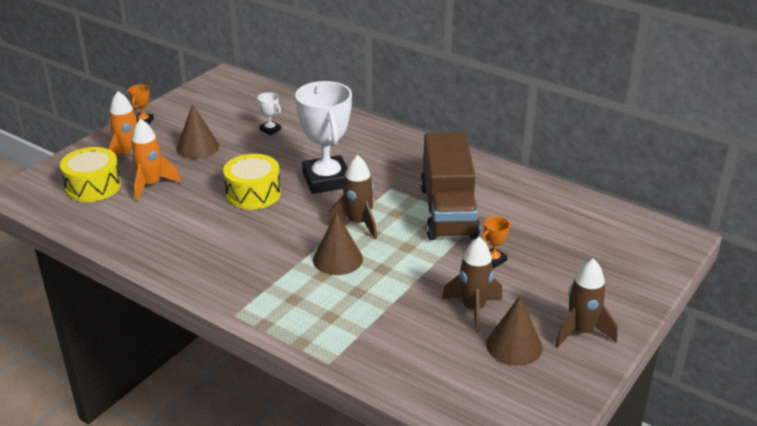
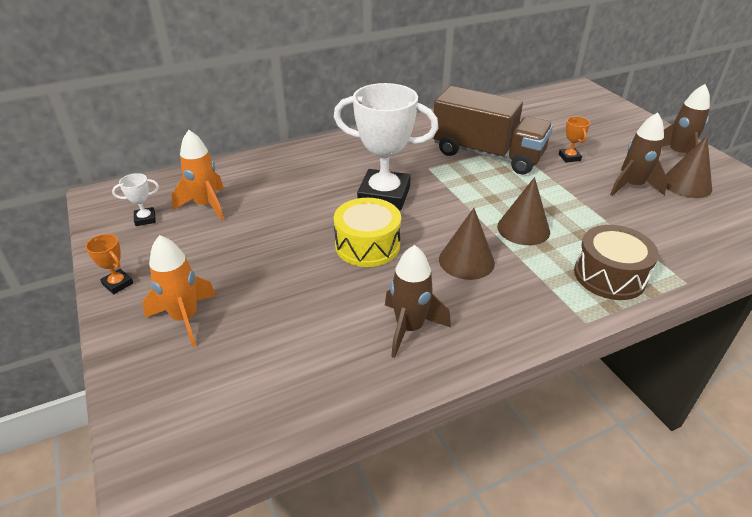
camera: 60 degrees left, 5 degrees up
yellow drum [60,147,121,202] -> none
orange rocket [130,118,181,201] -> orange rocket moved to [172,130,224,221]
brown cone [177,104,219,159] -> brown cone moved to [439,208,495,280]
white trophy [256,92,281,135] -> white trophy moved to [112,173,159,226]
brown rocket [328,155,377,239] -> brown rocket moved to [385,245,451,358]
none -> brown drum [574,225,659,300]

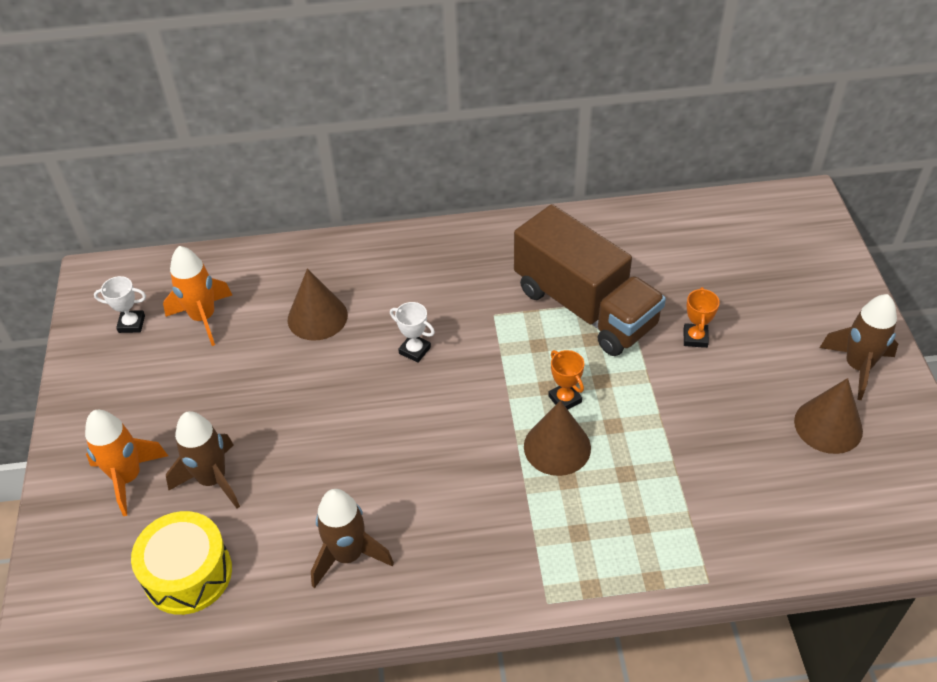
camera: 20 degrees right, 10 degrees up
orange trophy [85,234,133,294] -> orange trophy moved to [548,350,584,409]
white trophy [334,83,438,211] -> white trophy [390,302,435,363], size x0.41
yellow drum [334,198,401,267] -> yellow drum moved to [131,511,232,615]
brown cone [439,208,495,280] -> brown cone moved to [288,268,348,341]
brown drum [574,225,659,300] -> none
brown rocket [610,112,668,196] -> brown rocket moved to [166,411,240,509]

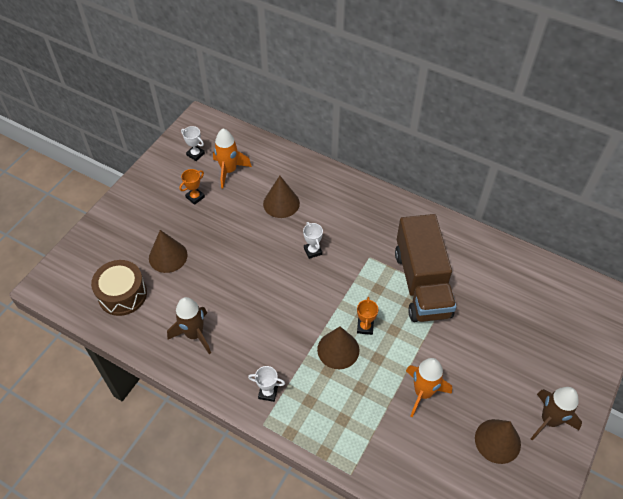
camera: 35 degrees right, 5 degrees up
orange rocket [85,410,168,516] -> orange rocket moved to [406,358,452,417]
yellow drum [131,511,232,615] -> brown drum [91,260,147,316]
brown rocket [166,411,240,509] -> brown cone [149,230,188,273]
orange trophy [684,287,720,348] -> orange trophy moved to [179,169,205,205]
none -> white trophy [248,366,285,402]

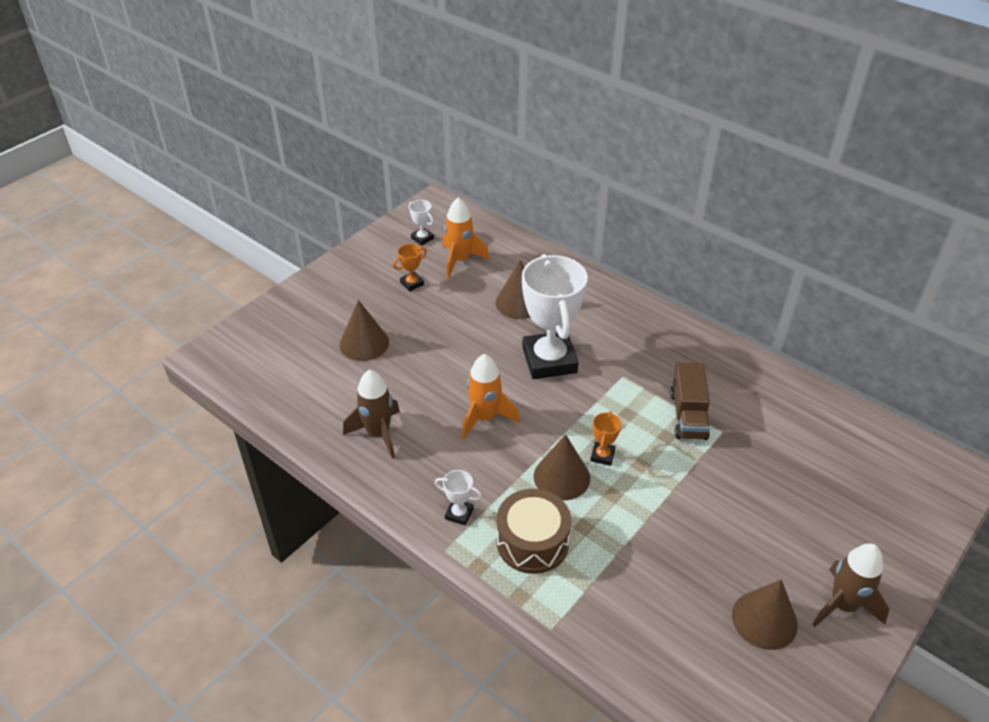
camera: 10 degrees right, 10 degrees down
brown drum [91,260,147,316] -> brown drum moved to [497,489,571,574]
white trophy [303,222,323,259] -> white trophy [522,254,588,379], size x2.42
brown truck [395,214,456,322] -> brown truck [670,362,710,440], size x0.57
orange rocket [406,358,452,417] -> orange rocket moved to [462,354,520,439]

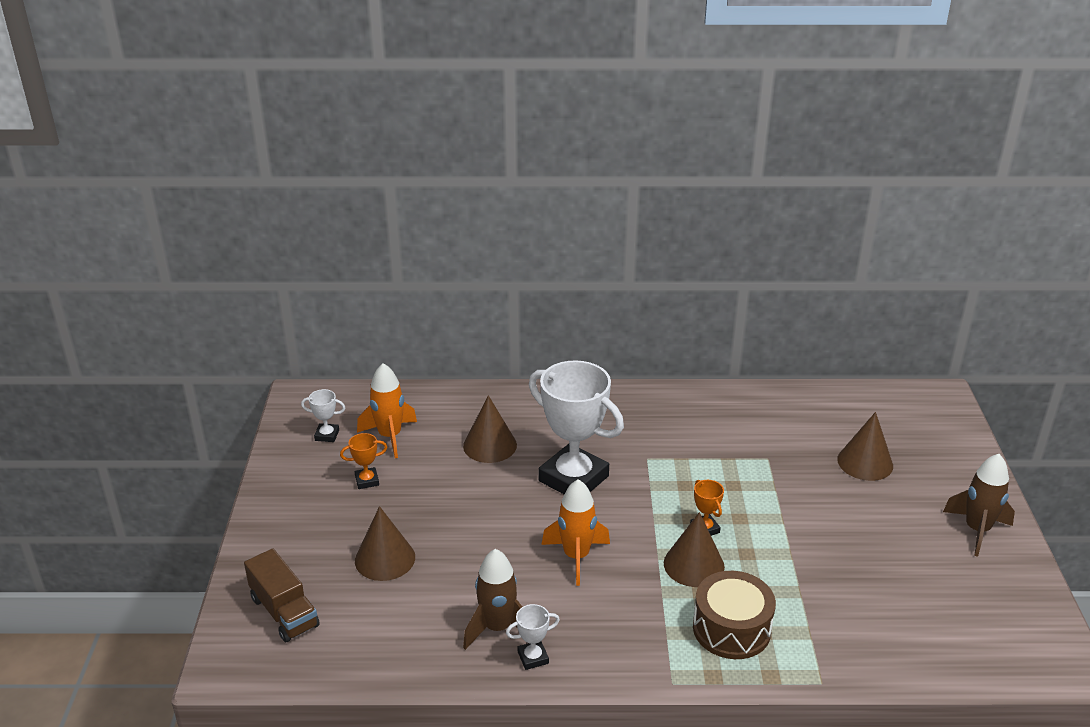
camera: 40 degrees left, 10 degrees down
orange trophy [393,244,427,291] -> orange trophy turned 60 degrees clockwise [340,433,387,489]
white trophy [435,470,482,525] -> white trophy moved to [506,604,560,670]
brown truck [670,362,710,440] -> brown truck moved to [244,548,320,642]
brown cone [732,579,798,650] -> brown cone moved to [837,412,893,481]

